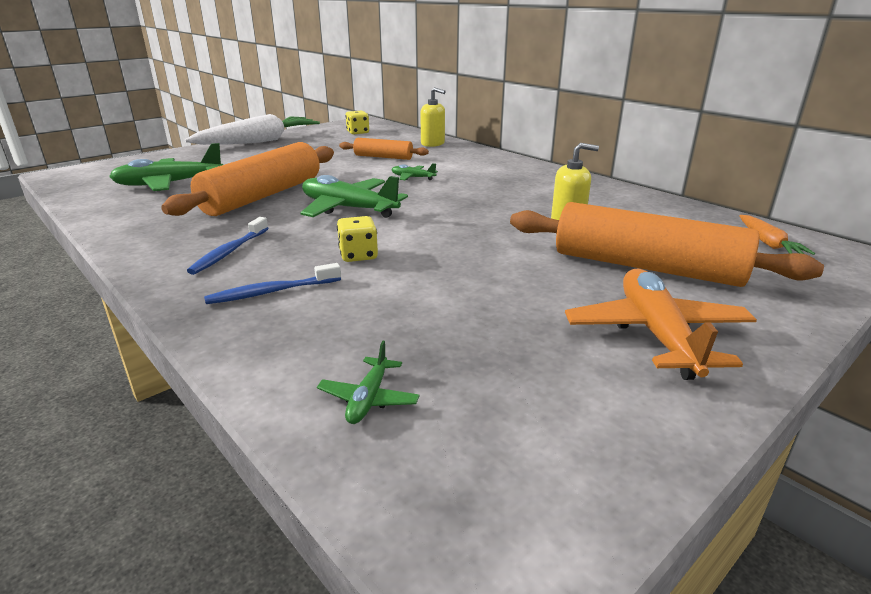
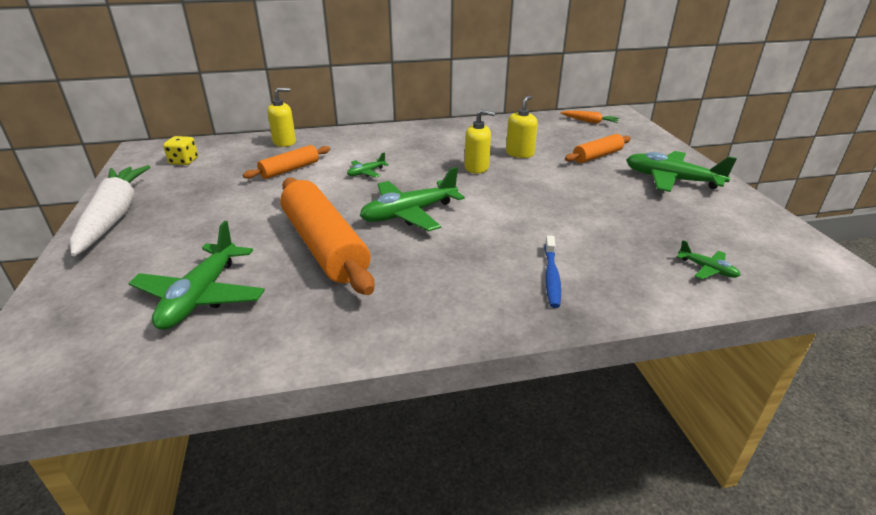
camera: 60 degrees left, 5 degrees up
blue toothbrush [187,217,269,275] -> none
yellow dice [337,216,378,262] -> none
orange rolling pin [510,202,824,287] -> orange rolling pin [565,134,631,163], size x0.53
orange plane [565,269,757,380] -> green plane [626,151,737,192]
none -> yellow soap dispenser [464,109,495,173]

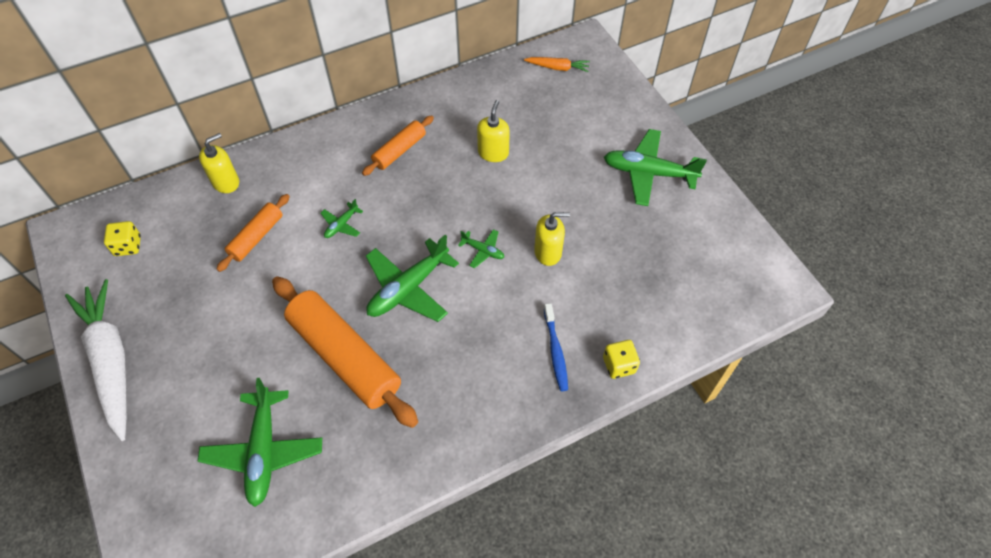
camera: 15 degrees left, 25 degrees up
yellow soap dispenser [464,109,495,173] -> yellow soap dispenser moved to [534,212,570,266]
orange rolling pin [565,134,631,163] -> orange rolling pin moved to [362,115,434,176]
green plane [677,240,740,280] -> green plane moved to [458,229,504,268]
none -> yellow dice [603,340,640,379]

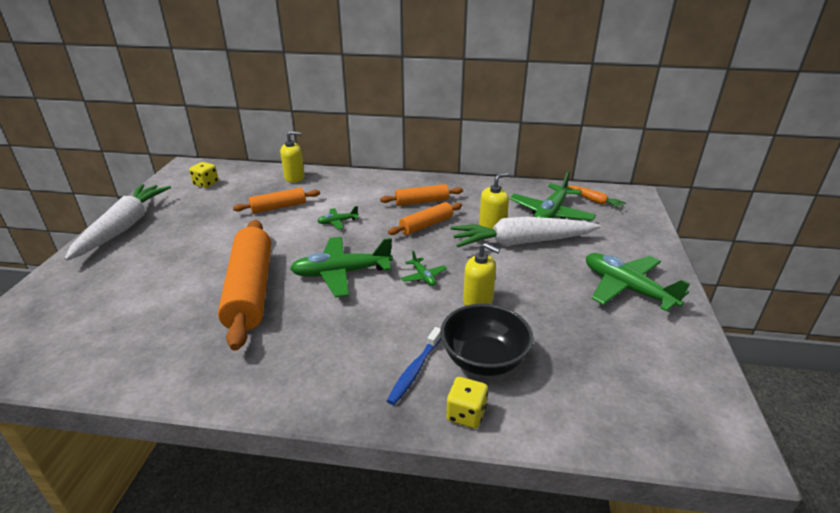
camera: 35 degrees right, 25 degrees down
green plane [198,378,322,507] -> green plane moved to [510,170,596,221]
none -> orange rolling pin [388,202,462,235]
none -> black bowl [440,304,534,376]
none -> white carrot [450,217,601,247]

